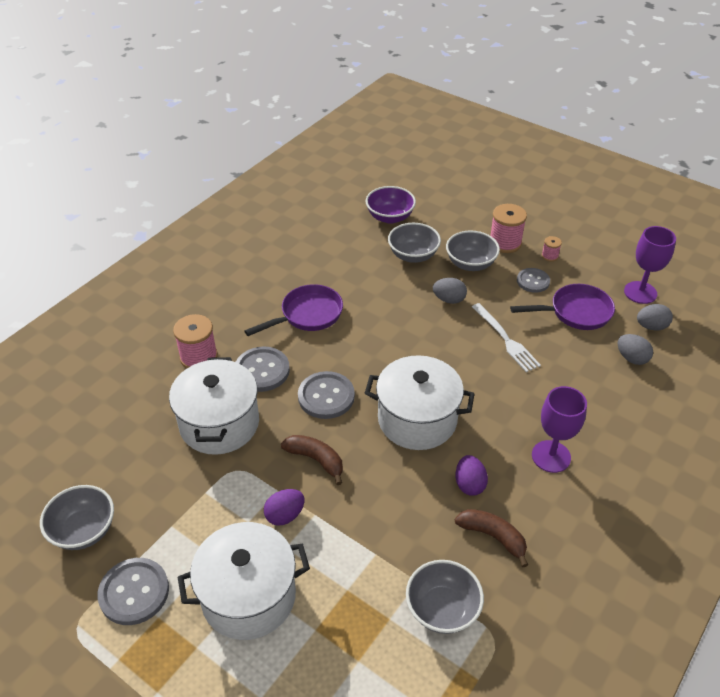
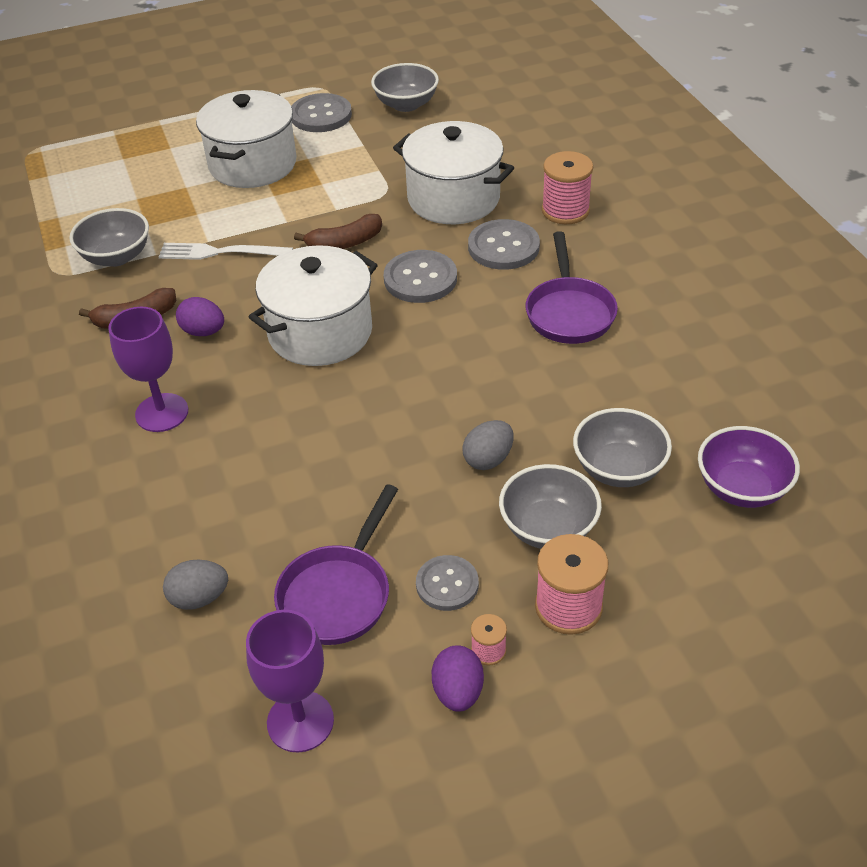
camera: 125 degrees right, 0 degrees up
purple egg [264,489,304,526] -> purple egg moved to [432,645,484,712]
white fork [472,303,541,372] -> white fork moved to [158,243,293,260]
grey egg [637,304,673,331] -> none

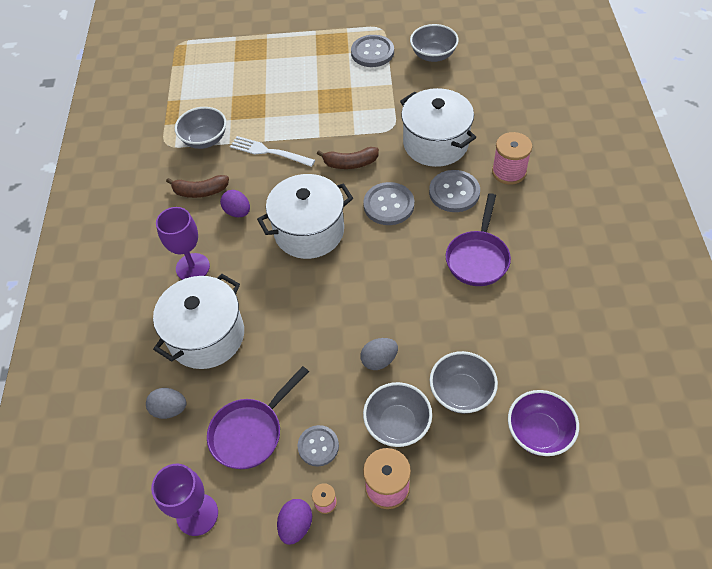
camera: 20 degrees right, 10 degrees up
white pot [196,90,297,188] -> white pot moved to [153,274,244,369]

